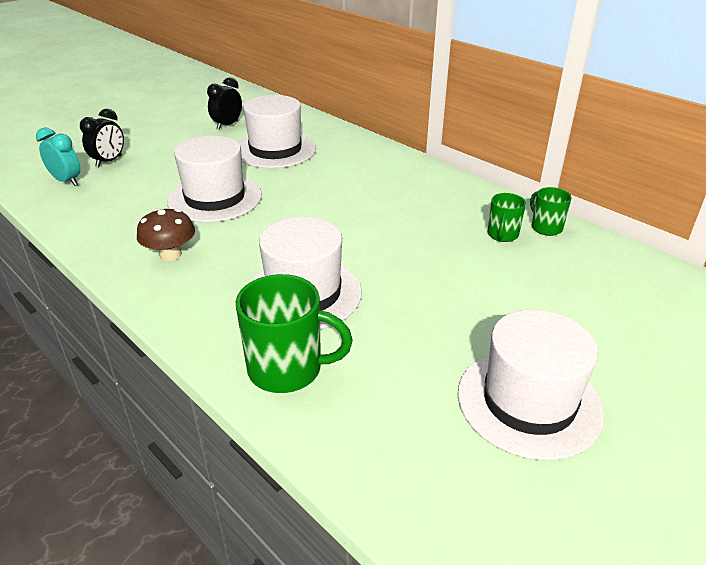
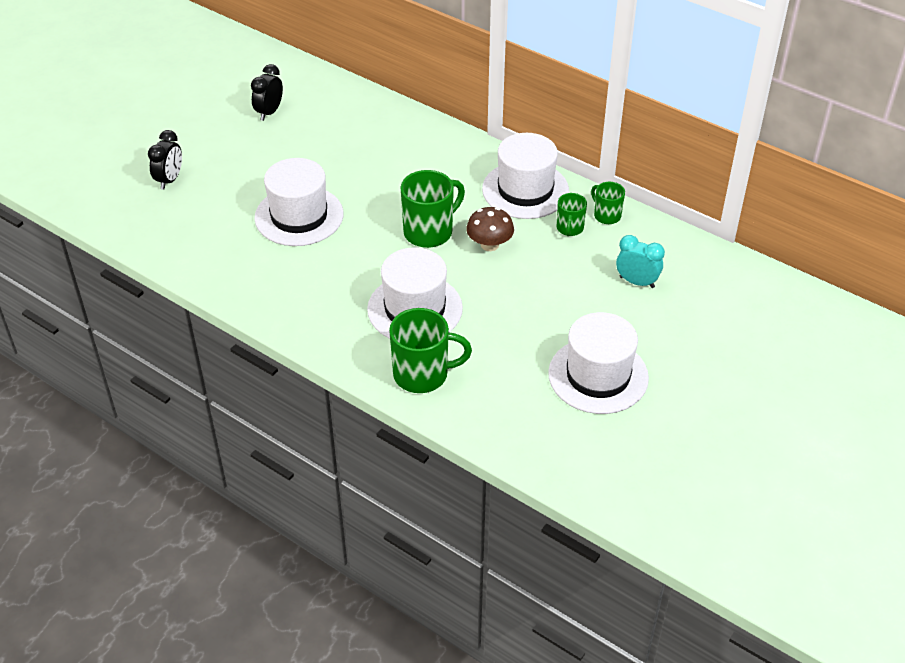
camera: 10 degrees left, 10 degrees up
turquoise clock [36,127,80,186] -> turquoise clock moved to [616,235,665,288]
brown mushroom [137,208,195,261] -> brown mushroom moved to [466,207,514,251]
white hat [239,95,316,168] -> white hat moved to [482,133,569,219]
none -> green mug [400,170,465,248]

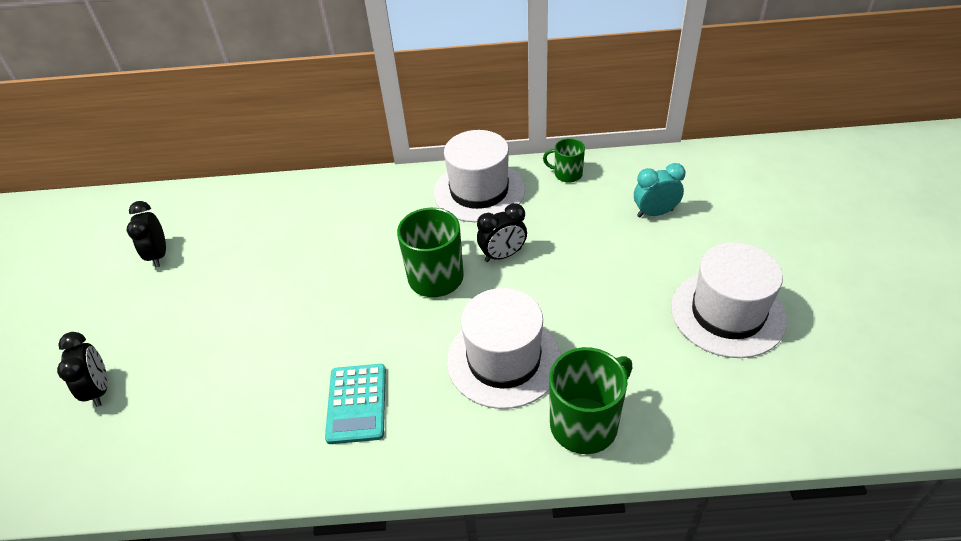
camera: 35 degrees left, 0 degrees up
white hat [254,158,343,246] -> none
brown mushroom [466,207,514,251] -> black clock [477,203,527,262]
green mug [557,193,587,236] -> none
none -> turquoise calculator [325,364,386,444]

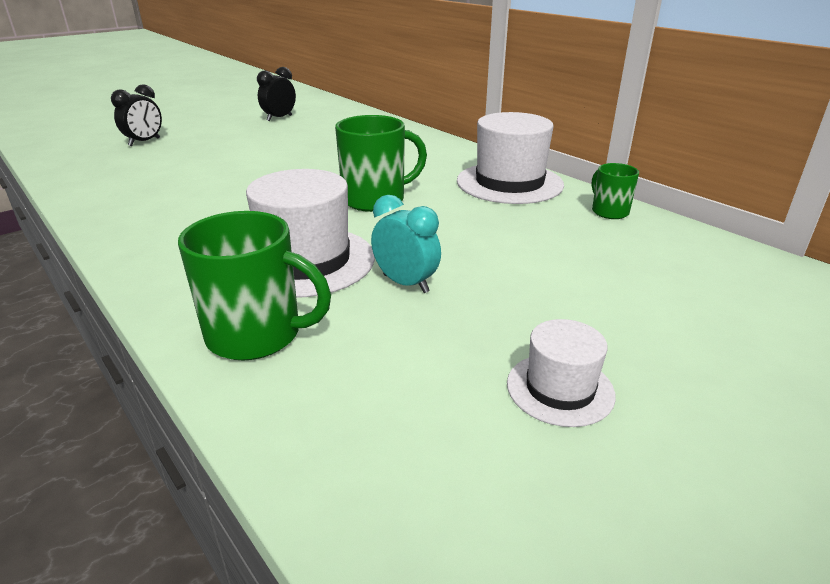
camera: 50 degrees right, 15 degrees down
turquoise calculator [325,364,386,444] -> none
black clock [477,203,527,262] -> none
turquoise clock [634,163,686,217] -> turquoise clock moved to [371,195,441,293]
white hat [671,242,787,358] -> white hat [507,319,616,427], size x0.55

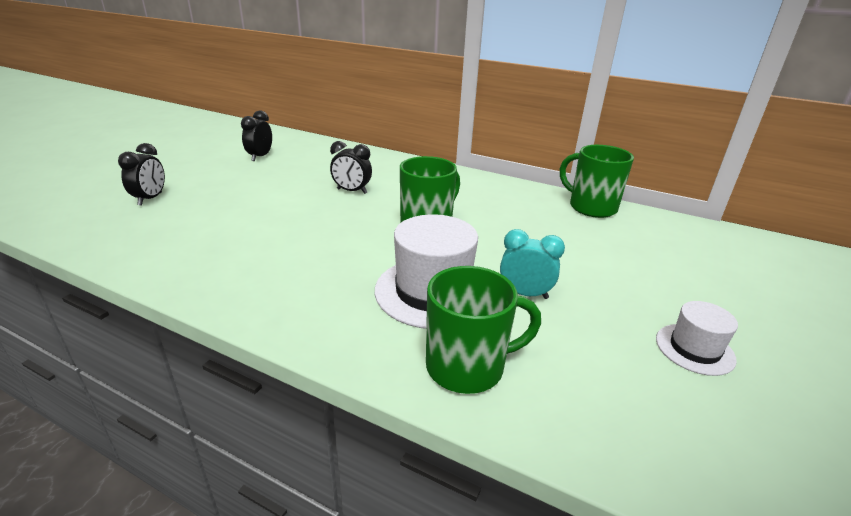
camera: 25 degrees left, 0 degrees up
white hat [457,112,564,204] -> none
green mug [592,163,639,219] -> green mug [560,145,634,218], size x1.78
none -> black clock [330,141,372,194]

